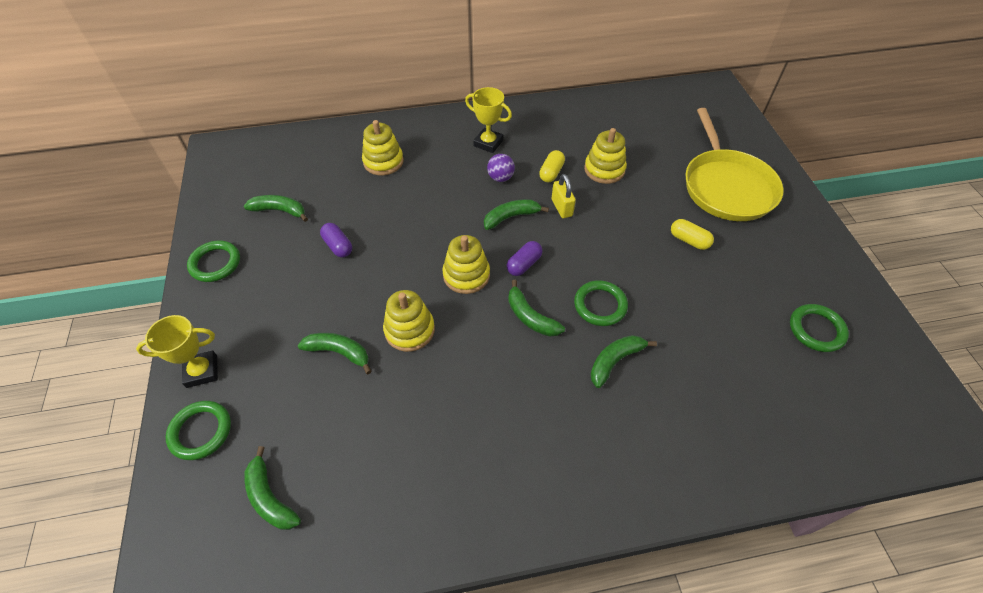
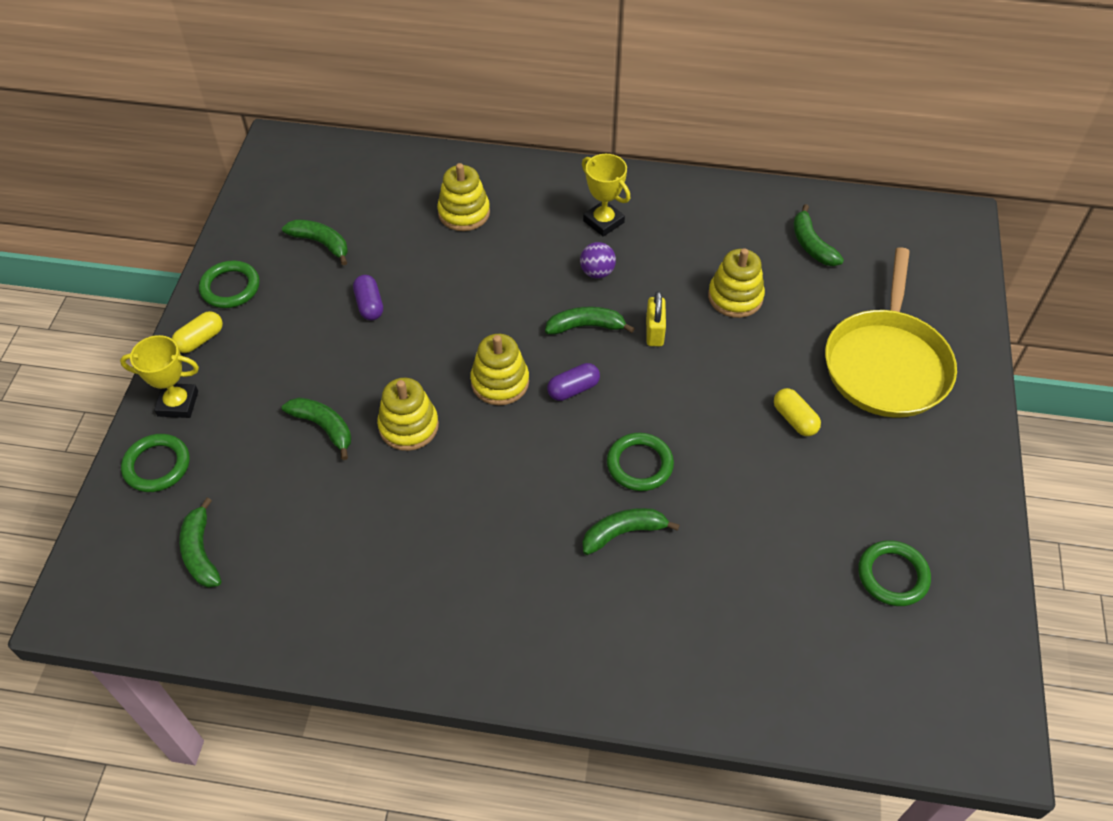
camera: 20 degrees right, 0 degrees up
green banana [508,280,565,337] -> green banana moved to [793,204,844,266]
yellow capsule [539,150,565,182] -> yellow capsule moved to [172,311,223,353]

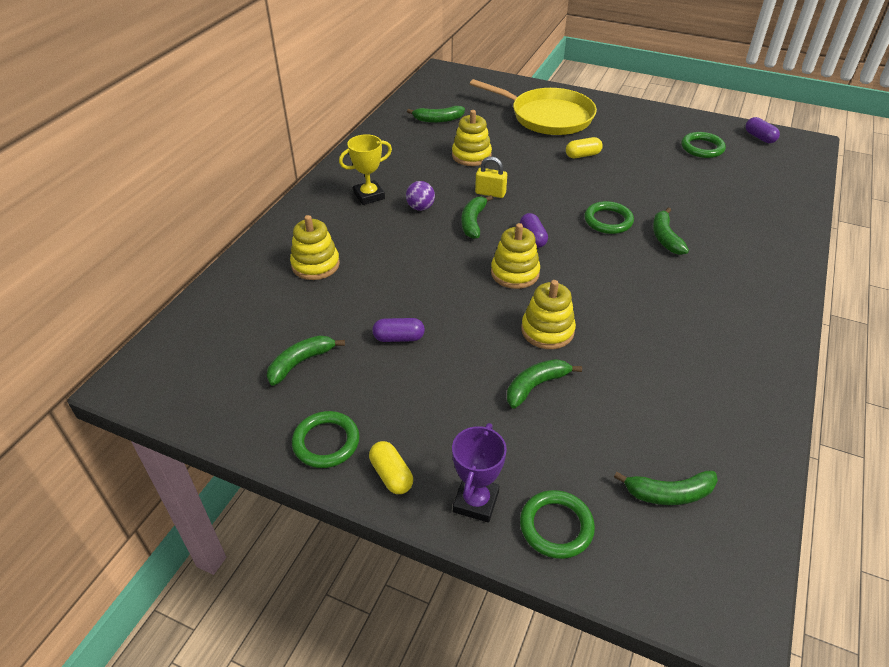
camera: 75 degrees left, 10 degrees down
yellow trophy [120,335,199,418] -> purple trophy [452,423,507,523]
none -> purple capsule [746,117,780,143]

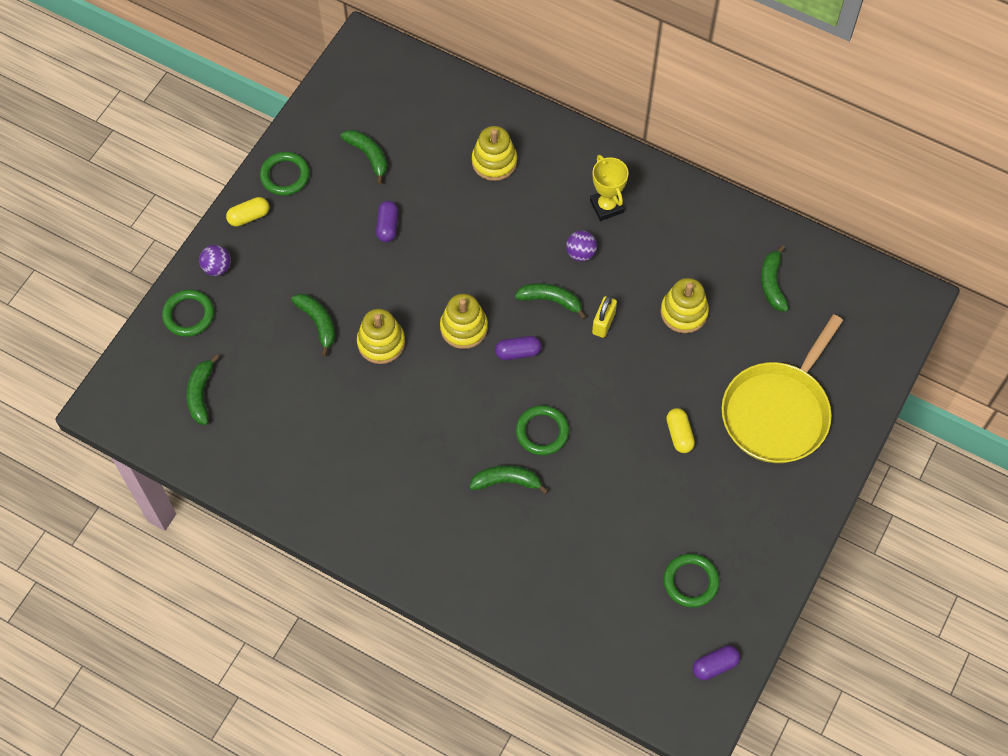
camera: 95 degrees right, 20 degrees up
purple trophy [452,423,507,523] -> purple ball [199,245,231,276]

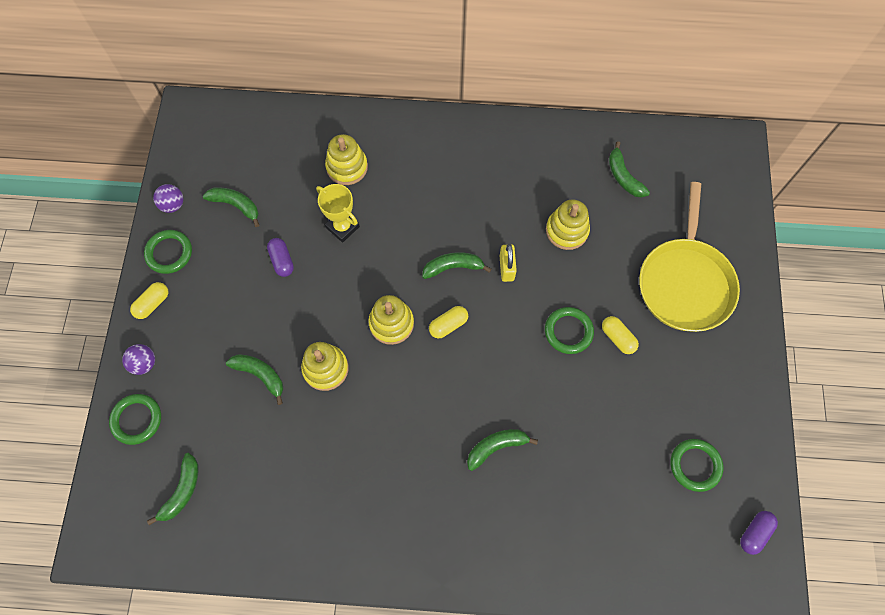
camera: 25 degrees left, 5 degrees up
green banana [186,355,219,425] -> green banana turned 135 degrees counterclockwise [147,453,198,525]
purple capsule [495,336,541,360] -> yellow capsule [429,306,468,338]
green ring [516,405,569,455] -> green ring moved to [545,307,594,354]
purple ball [566,230,597,262] -> purple ball moved to [153,184,183,213]
yellow trophy [590,155,629,221] -> yellow trophy moved to [316,184,360,243]

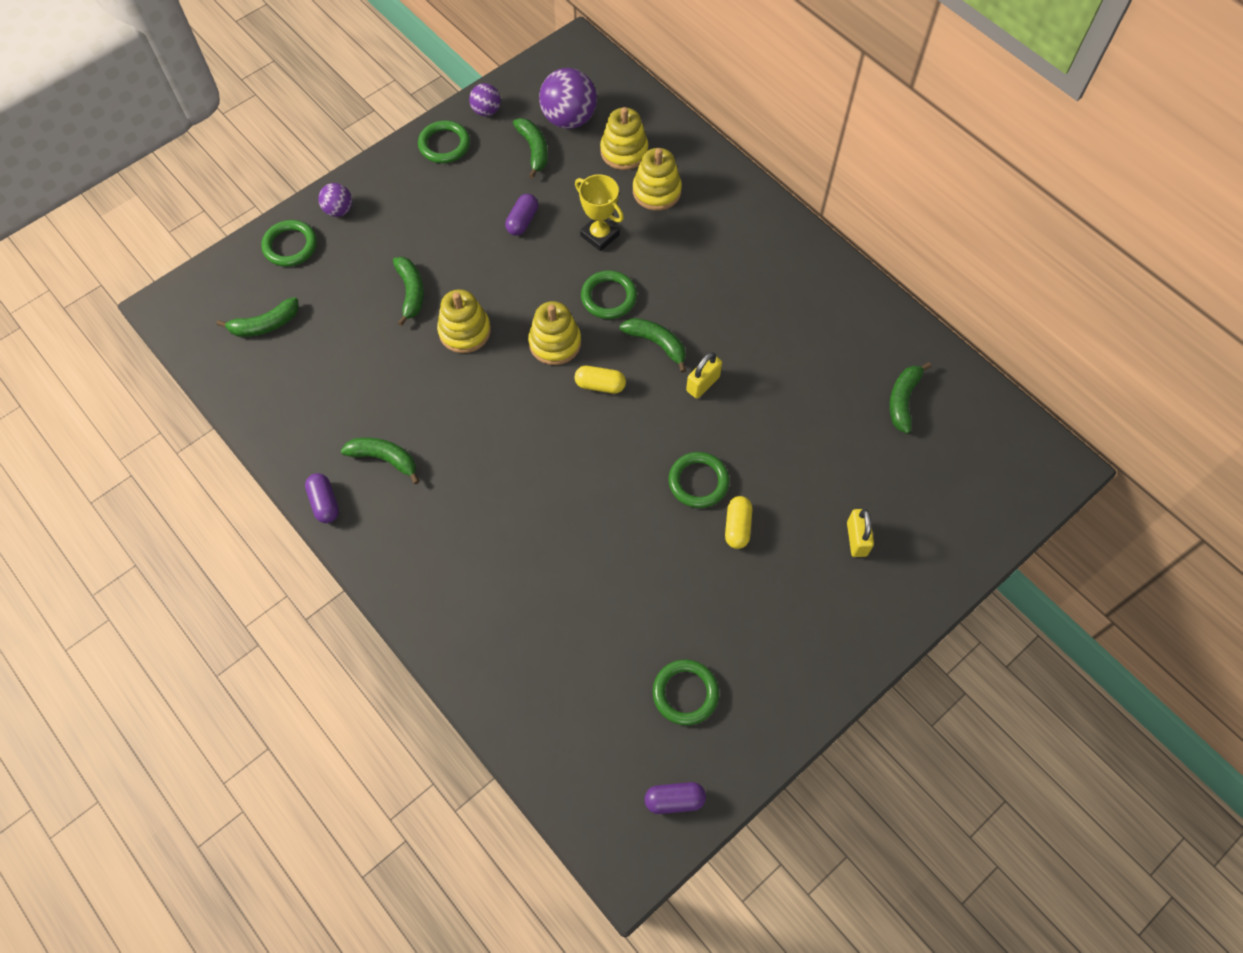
camera: 45 degrees right, 5 degrees down
yellow capsule [130,282,168,319] -> none
yellow trophy [316,184,360,243] -> yellow trophy turned 45 degrees counterclockwise [575,174,624,251]
green banana [467,429,538,471] -> green banana moved to [341,438,419,484]
yellow stacking toy [546,200,590,250] -> yellow stacking toy moved to [600,107,648,170]
yellow pan [639,182,740,332] -> yellow padlock [847,508,874,557]
none -> purple capsule [305,473,339,523]
none -> purple ball [539,68,597,129]
none -> green ring [581,270,637,319]

